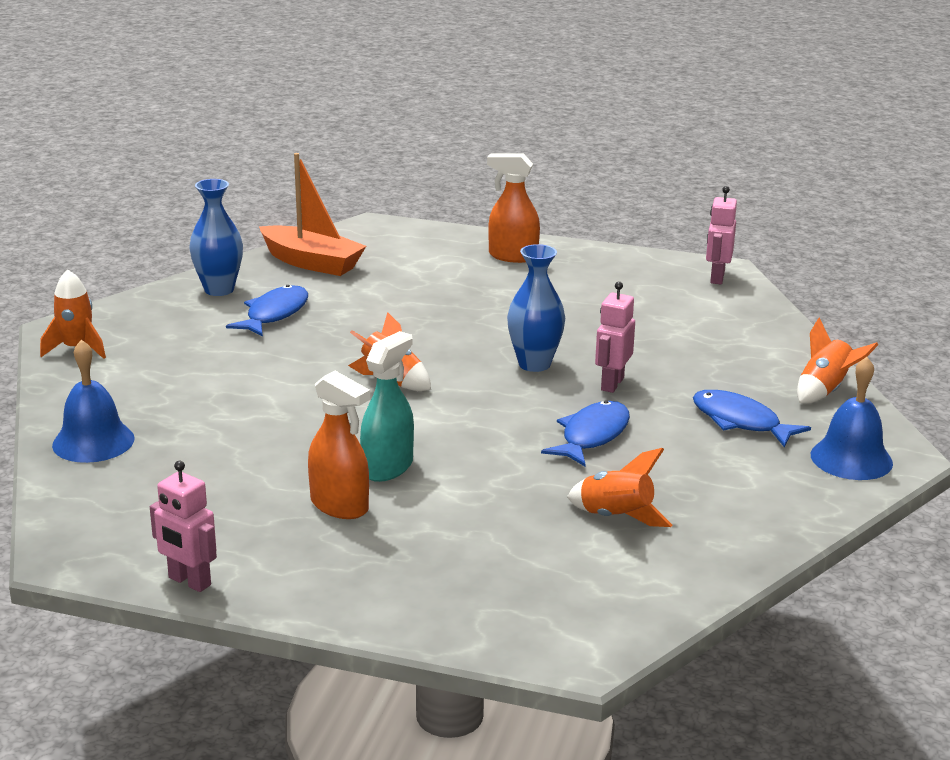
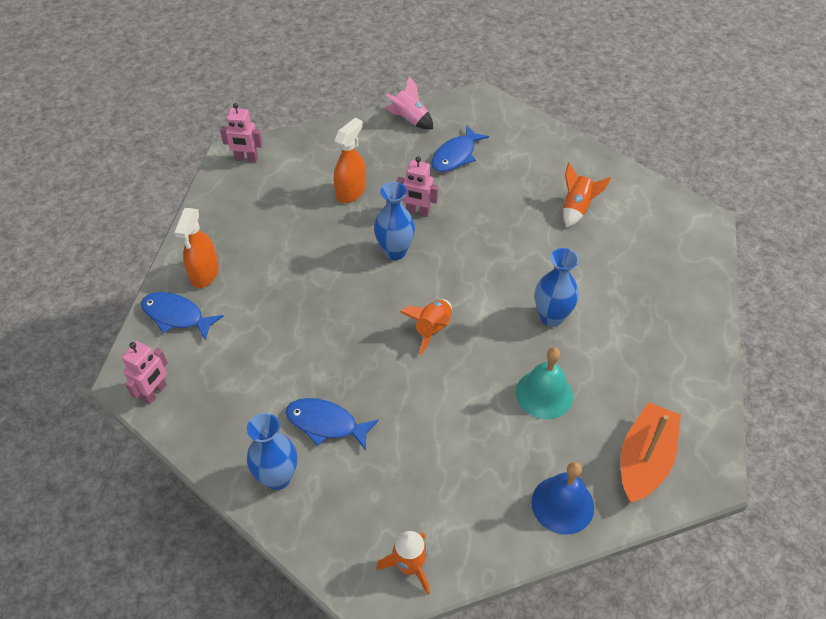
camera: 95 degrees left, 25 degrees up
pink robot [150,461,217,592] -> pink robot moved to [121,341,168,404]
orange boat [259,153,366,276] -> orange boat moved to [620,402,681,503]
orange spray bottle [308,371,370,519] -> orange spray bottle moved to [334,118,366,203]
turquoise spray bottle [360,331,414,482] -> blue vase [535,248,579,327]
blue fish [541,400,630,466] -> blue fish moved to [141,292,224,341]
orange rocket [797,317,878,404] -> pink rocket [385,76,433,130]
blue bell [811,357,893,480] -> none
none -> turquoise bell [516,347,573,419]

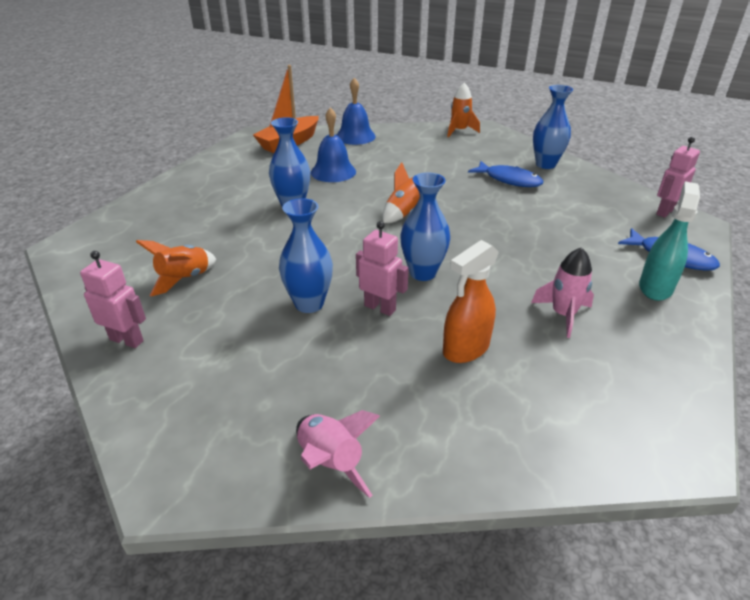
camera: 165 degrees left, 15 degrees down
orange spray bottle [174,208,219,288] -> turquoise spray bottle [639,181,700,301]
pink robot [220,103,263,163] -> pink robot moved to [80,251,146,348]
blue fish [431,125,489,172] -> none
turquoise bell [516,347,573,419] -> blue bell [311,108,356,182]
none -> blue vase [279,198,333,313]
none -> pink rocket [531,247,594,338]

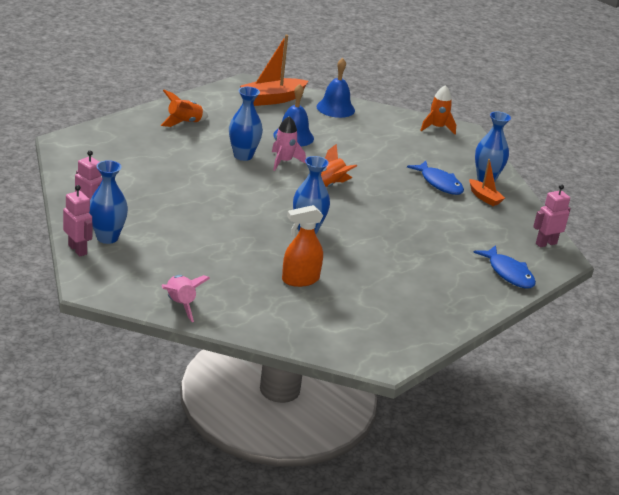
camera: 15 degrees right, 5 degrees down
orange rocket [136,240,216,297] -> orange rocket moved to [161,90,208,127]
blue vase [279,198,333,313] -> blue vase moved to [89,160,128,244]
pink robot [356,221,409,316] -> pink robot moved to [63,185,93,257]
pink rocket [531,247,594,338] -> pink rocket moved to [272,116,306,171]
turquoise spray bottle [639,181,700,301] -> none
none -> orange boat [470,159,505,206]

